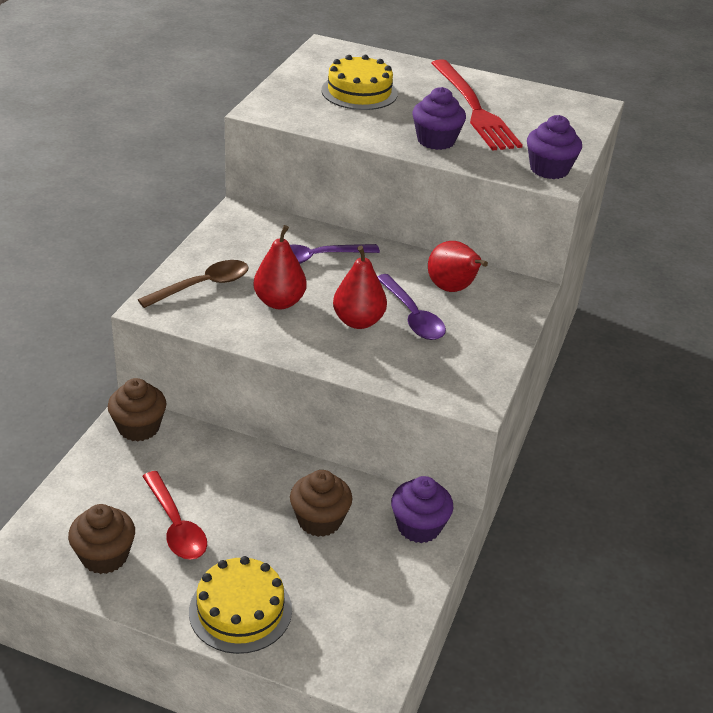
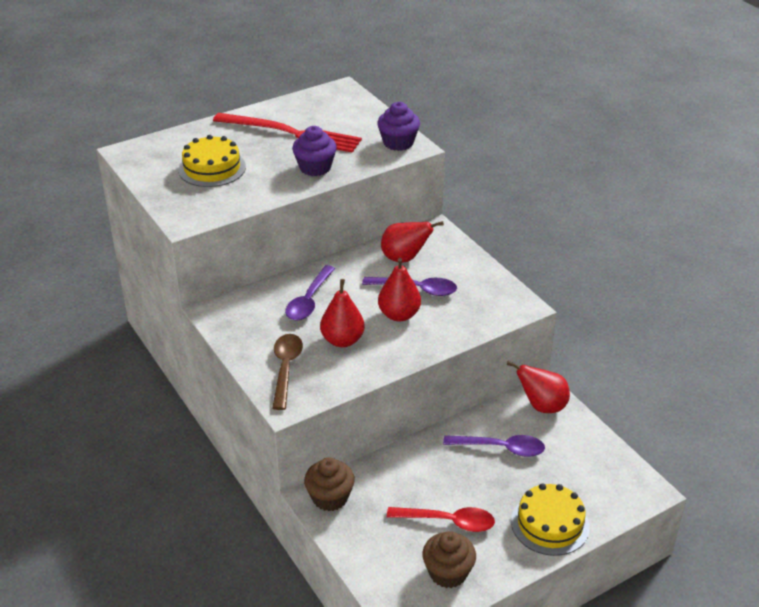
camera: 50 degrees left, 0 degrees up
brown cupcake [290,470,352,537] -> purple spoon [443,435,545,457]
purple cupcake [391,476,453,543] -> red pear [507,361,570,413]

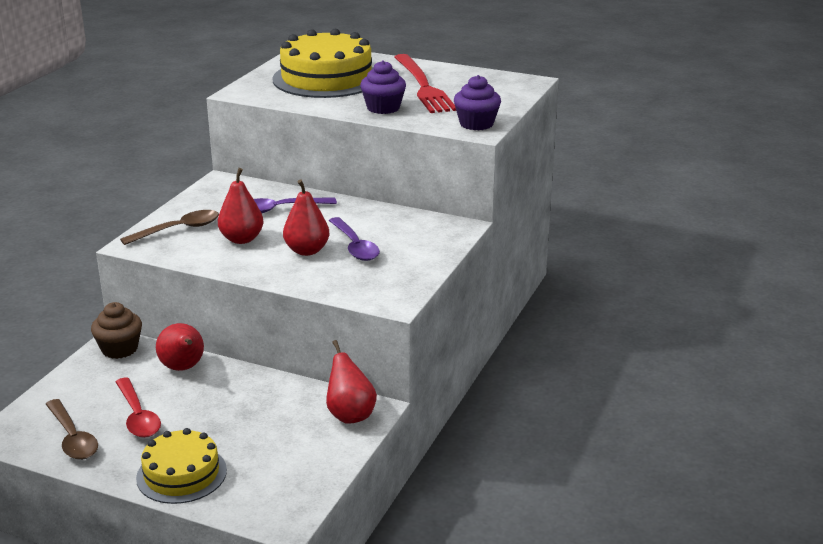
camera: 55 degrees right, 10 degrees down
yellow cake [178,135,246,187] -> yellow cake [272,29,374,98], size x1.65
red pear [381,221,444,263] -> red pear moved to [156,323,204,371]
brown cupcake [422,531,476,588] -> brown spoon [46,399,98,460]
purple spoon [443,435,545,457] -> none

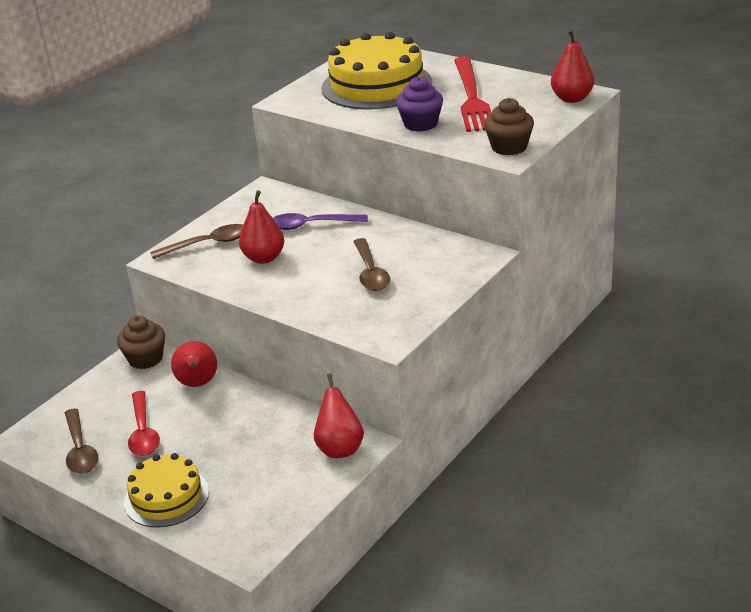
camera: 15 degrees right, 5 degrees up
red pear [283,179,329,256] -> red pear moved to [551,29,594,103]
purple spoon [329,217,380,261] -> brown spoon [353,238,390,291]
purple cupcake [454,75,501,131] -> brown cupcake [484,98,534,155]

